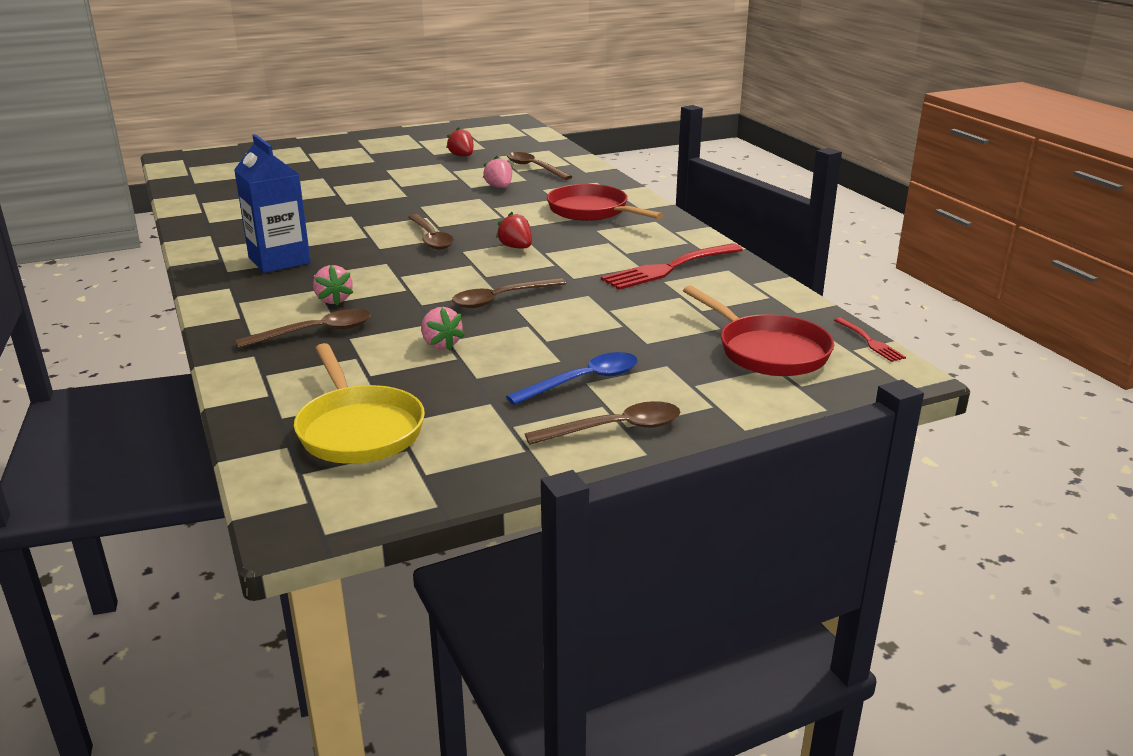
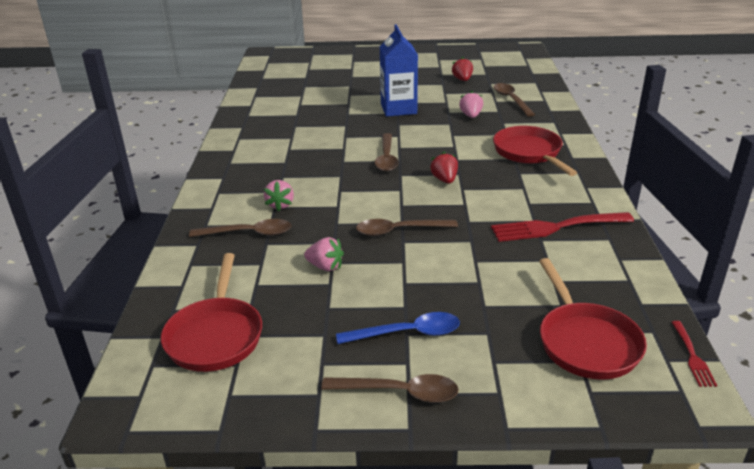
camera: 25 degrees right, 5 degrees up
blue carton [234,134,311,273] -> blue carton moved to [380,25,418,117]
yellow pan [294,343,425,464] -> red pan [161,253,262,372]
pink strawberry [421,307,465,351] -> pink strawberry turned 60 degrees counterclockwise [304,237,344,271]

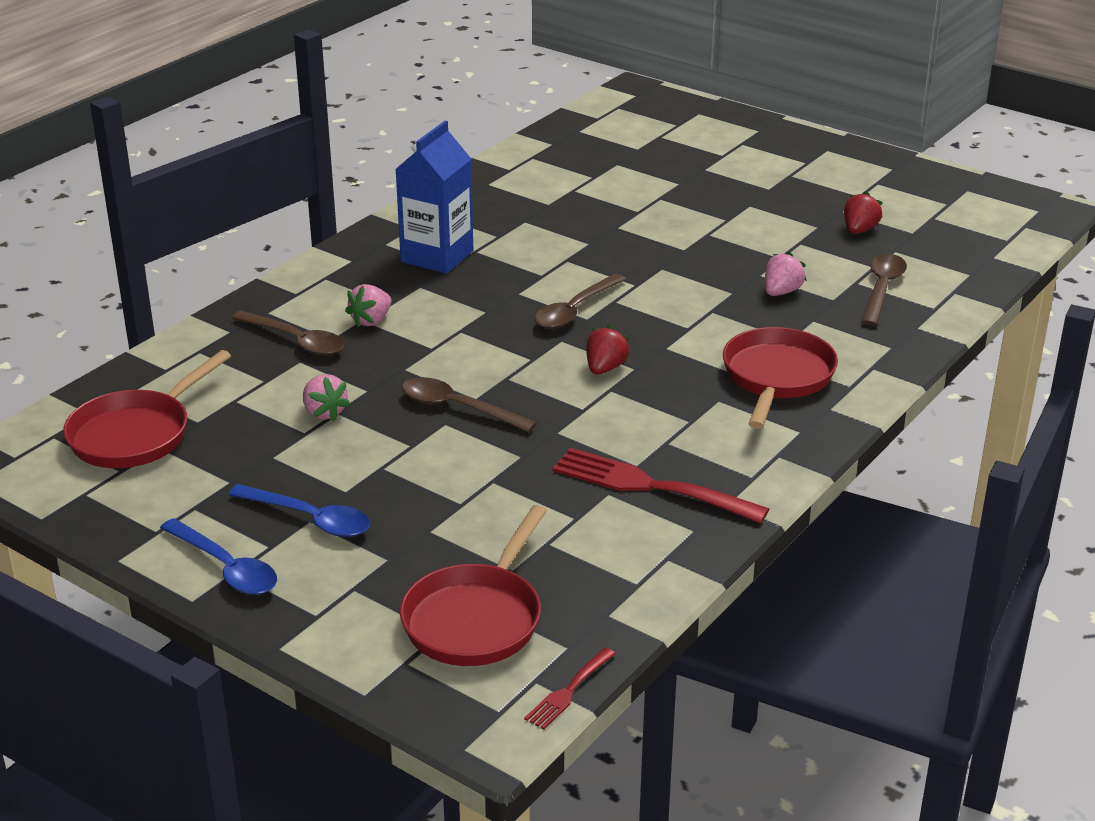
camera: 35 degrees right, 0 degrees up
brown spoon [321,374,459,403] -> blue spoon [160,518,277,595]
blue carton [380,25,418,117] -> blue carton moved to [395,121,473,274]

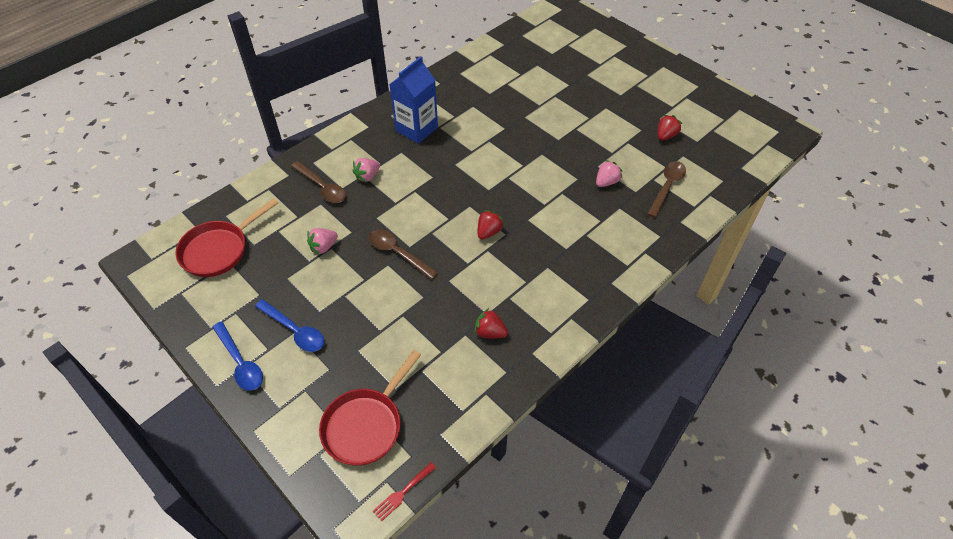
camera: 10 degrees right, 20 degrees up
pink strawberry [303,374,350,421] -> pink strawberry turned 75 degrees clockwise [307,228,338,254]
brown spoon [535,274,626,328] -> none
red fork [553,448,769,524] -> red strawberry [474,308,508,338]
red pan [723,327,838,429] -> none

